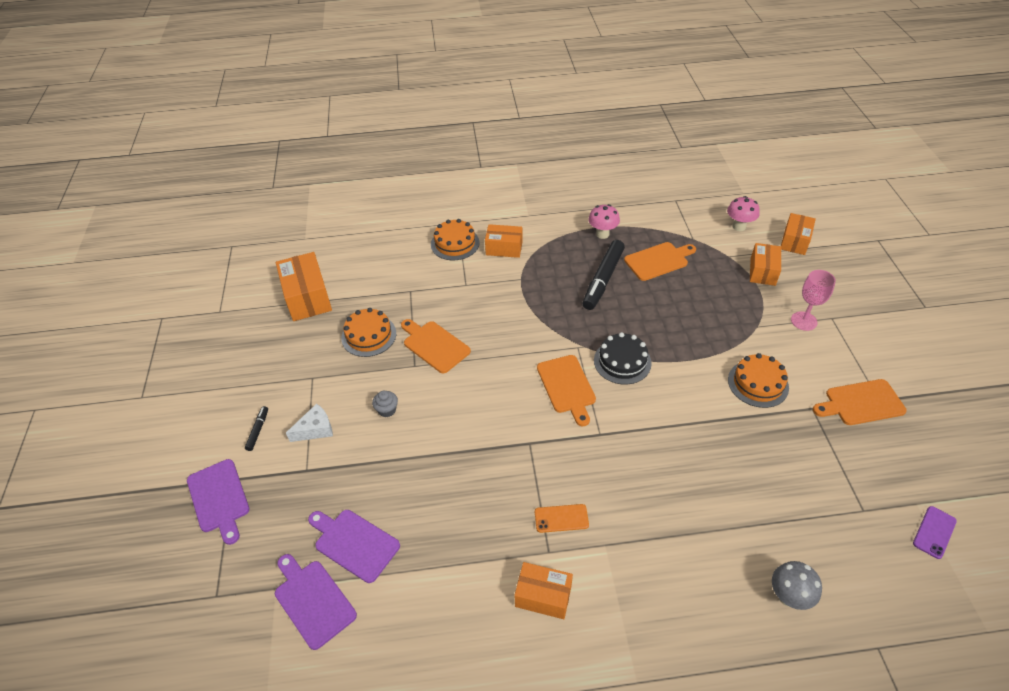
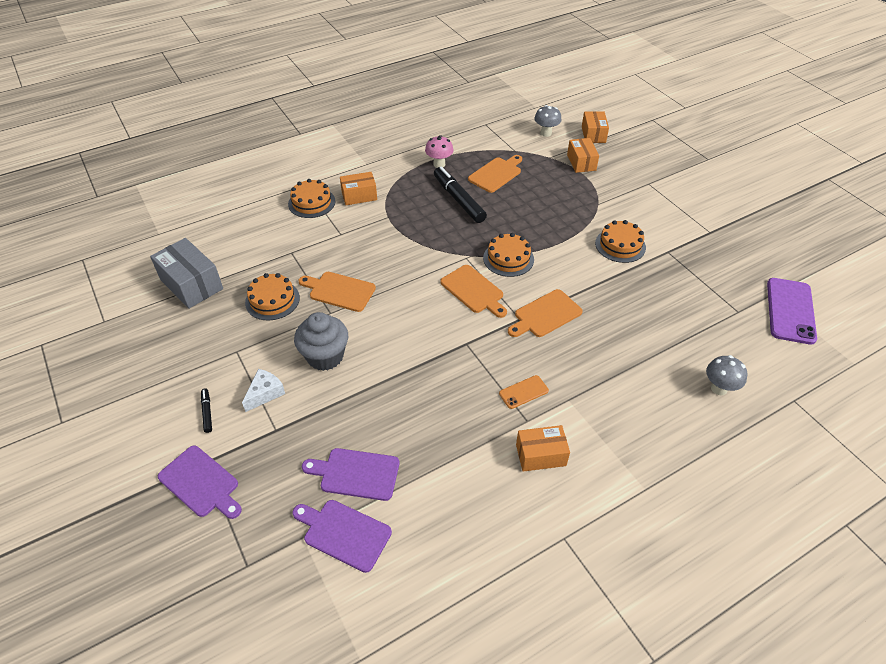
camera: 25 degrees left, 0 degrees up
orange box [276,252,332,321] -> grey box [150,238,223,309]
grey cupcake [372,391,398,417] -> grey cupcake [294,312,348,371], size x2.15
black marker [582,240,625,310] -> black marker turned 150 degrees clockwise [434,167,487,223]
black cake [594,332,652,384] -> orange cake [483,233,534,277]
pink mushroom [727,196,760,231] -> grey mushroom [534,105,562,137]
pink goblet [791,270,836,331] -> none
orange cutting board [813,379,907,425] -> orange cutting board moved to [508,289,583,337]
purple phone [913,506,957,559] -> purple phone [767,278,817,345], size x1.95

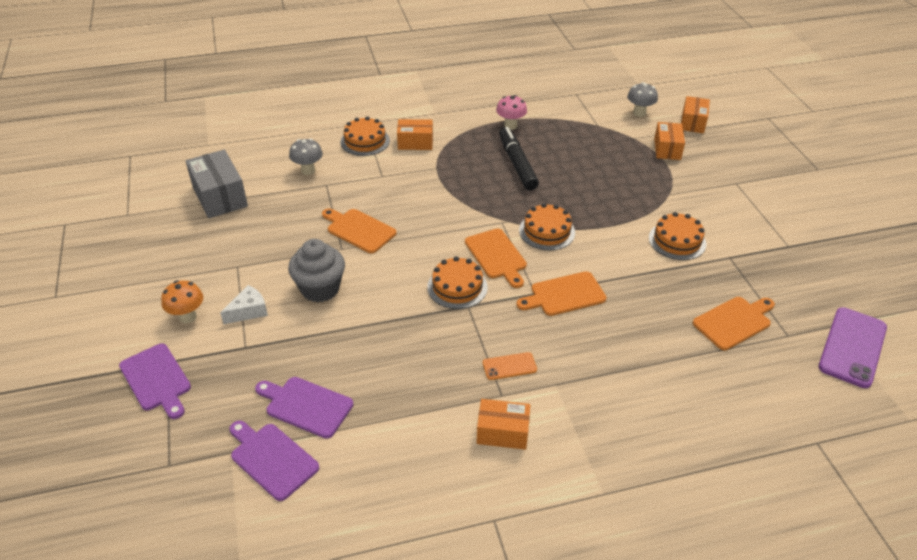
camera: 15 degrees right, 5 degrees down
black marker [201,388,212,433] -> orange mushroom [161,280,203,323]
orange cake [245,273,300,321] -> orange cake moved to [427,256,488,309]
orange cutting board [468,155,522,193] -> orange cutting board moved to [693,297,775,350]
grey mushroom [706,355,747,395] -> grey mushroom moved to [289,138,323,175]

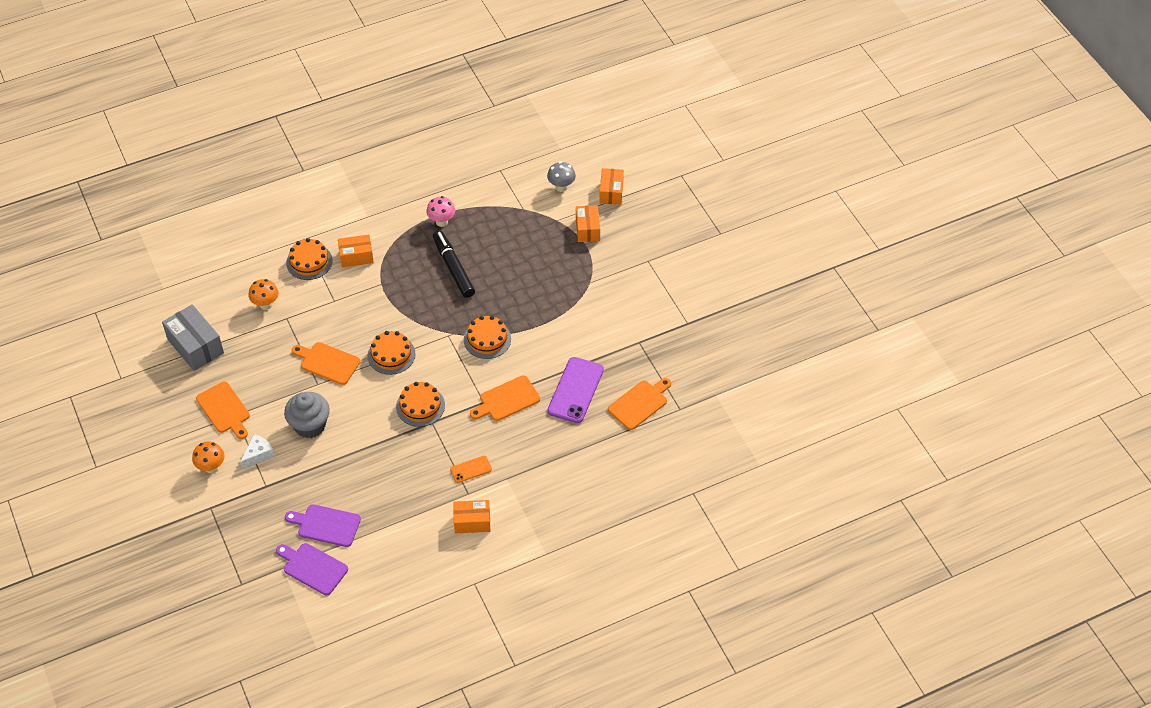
camera: 10 degrees left, 10 degrees up
purple cutting board [119,343,191,419] -> none
grey mushroom [289,138,323,175] -> orange mushroom [248,279,279,310]
orange cutting board [465,228,527,288] -> orange cutting board moved to [196,381,250,439]
orange cake [649,212,706,260] -> orange cake moved to [368,331,416,375]
purple phone [819,307,887,388] -> purple phone moved to [547,357,604,423]

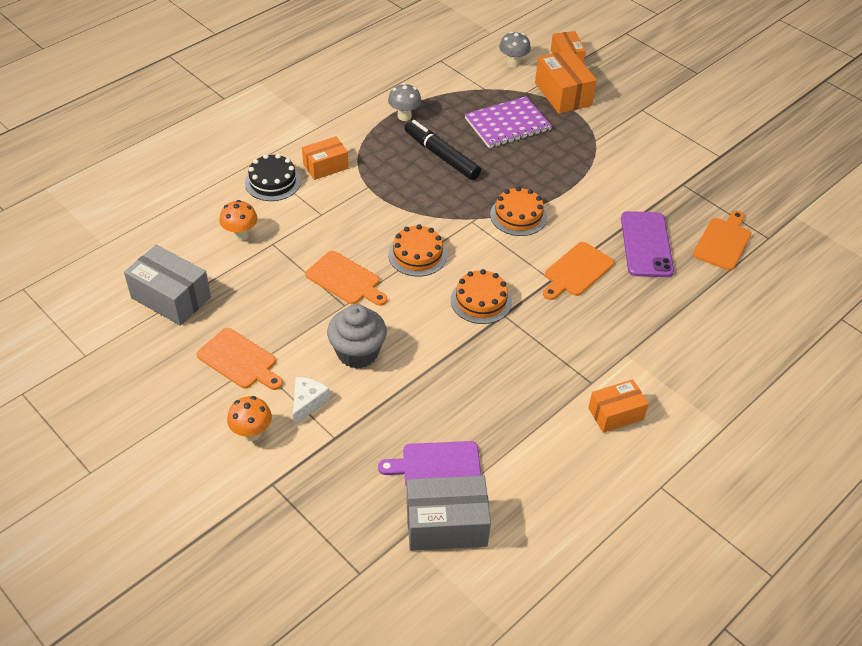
camera: 20 degrees left, 5 degrees down
purple cutting board [276,543,348,595] -> grey box [407,476,491,551]
orange cake [286,238,333,280] -> black cake [245,154,301,201]
orange cutting board [292,342,360,385] -> orange cutting board turned 150 degrees counterclockwise [305,251,388,306]
pink mushroom [426,196,455,227] -> grey mushroom [388,83,421,121]
orange phone [450,456,492,483] -> none
orange box [576,205,600,242] -> orange box [535,49,597,114], size x1.53
none -> purple notebook [465,96,552,148]

